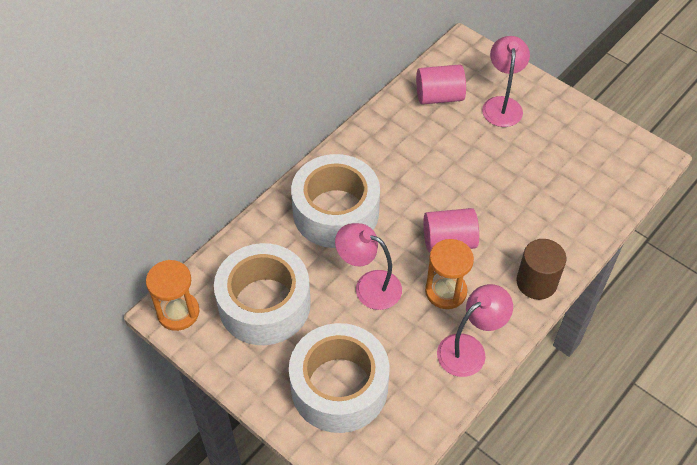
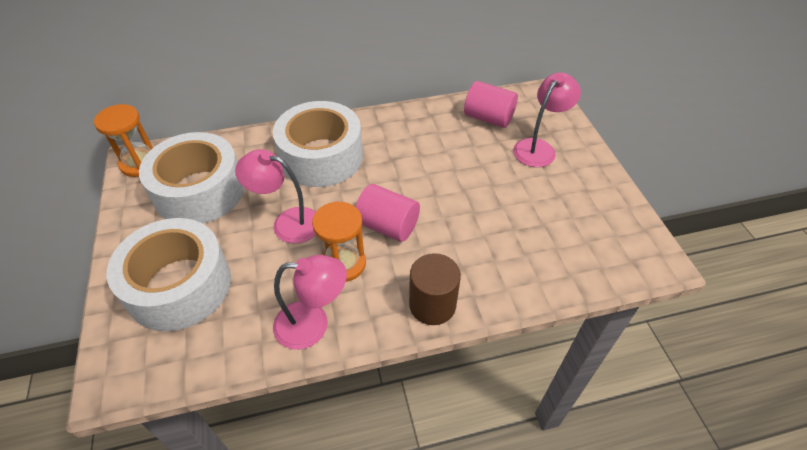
camera: 35 degrees right, 5 degrees down
pink lamp [335,223,402,310] -> pink lamp turned 45 degrees counterclockwise [235,149,316,244]

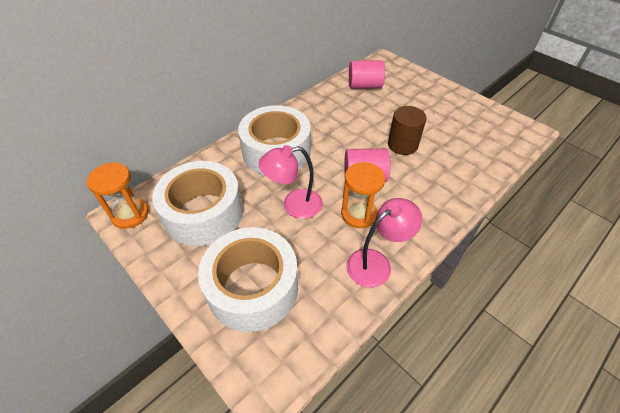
camera: 30 degrees left, 0 degrees up
brown cylinder [409,253,461,325] -> brown cylinder moved to [388,106,426,155]
pink lamp [513,72,581,167] -> none

